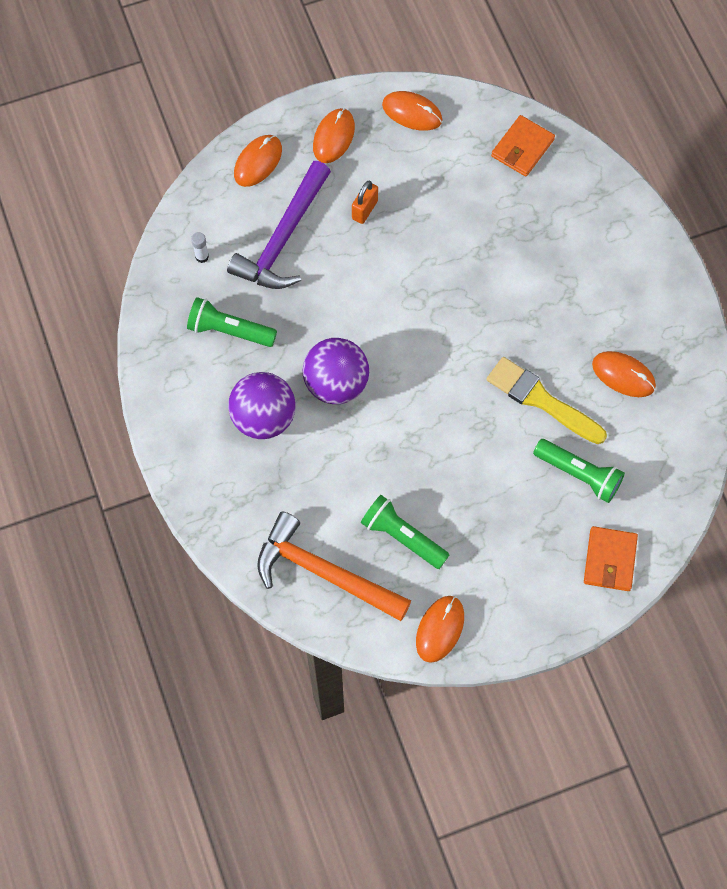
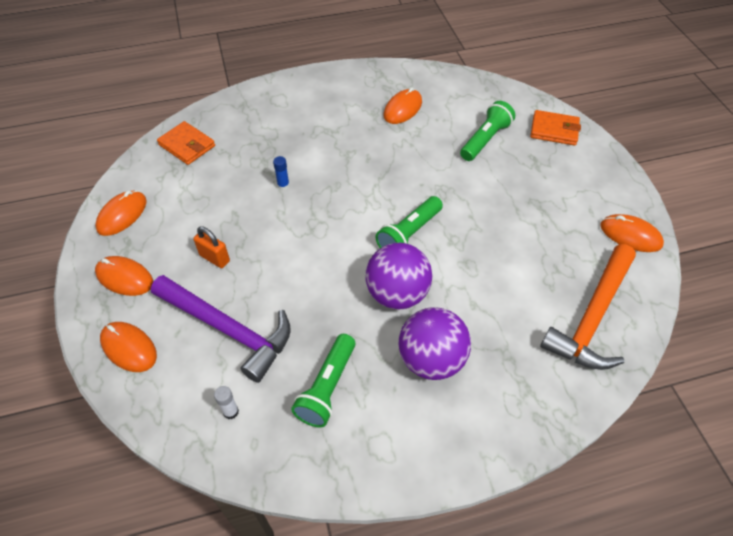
camera: 85 degrees left, 15 degrees down
green flashlight [361,495,449,569] -> green flashlight moved to [376,196,443,248]
yellow brush [486,357,607,444] -> none
none -> blue glue stick [273,156,290,190]

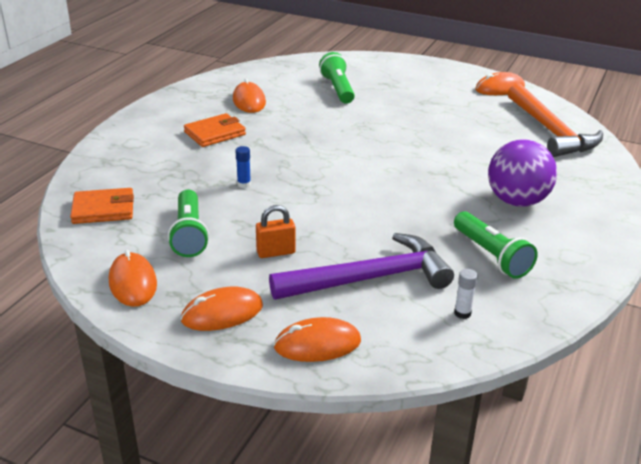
camera: 50 degrees left, 20 degrees down
purple ball [366,243,432,309] -> none
green flashlight [376,196,443,248] -> green flashlight moved to [168,190,209,257]
orange wallet [530,110,581,146] -> orange wallet moved to [184,113,246,147]

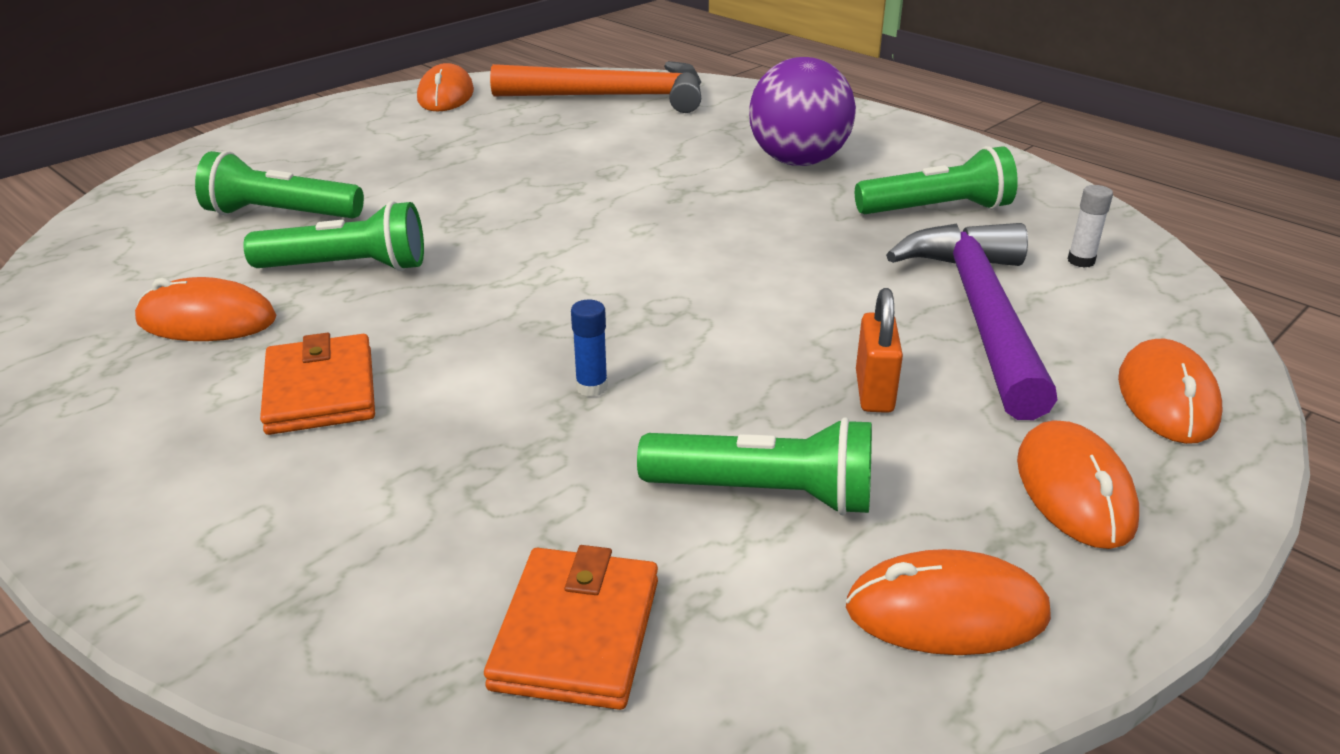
camera: 70 degrees left, 0 degrees up
none -> green flashlight [243,201,424,271]

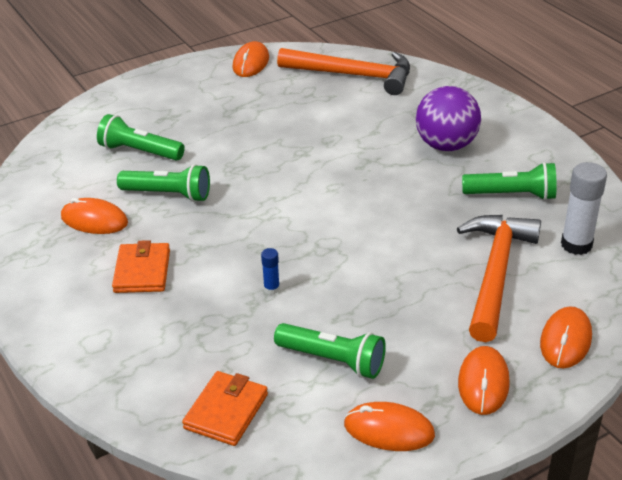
camera: 15 degrees right, 5 degrees up
orange padlock [856,288,903,413] -> none
purple hammer [886,223,1058,420] -> orange hammer [457,215,541,342]
white glue stick [1068,185,1113,268] -> white glue stick [561,162,607,255], size x2.00

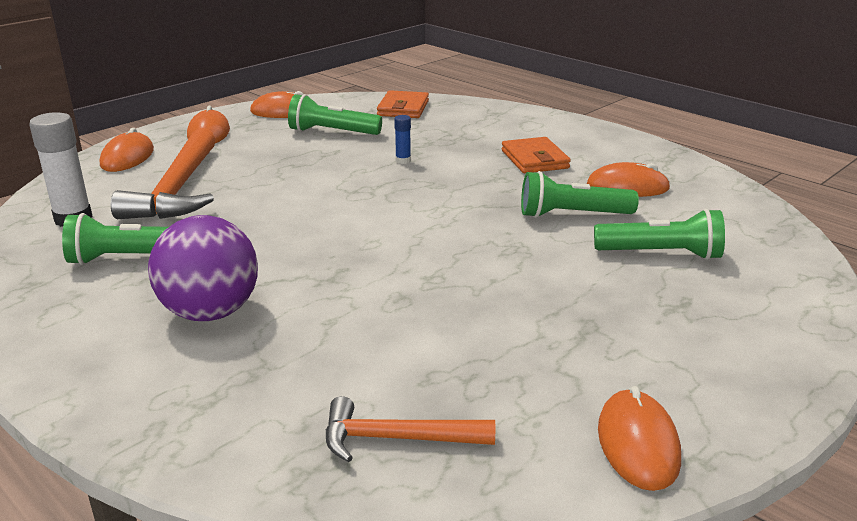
camera: 165 degrees right, 10 degrees down
orange hammer [277,48,410,95] -> orange hammer [326,396,495,462], size x0.57

